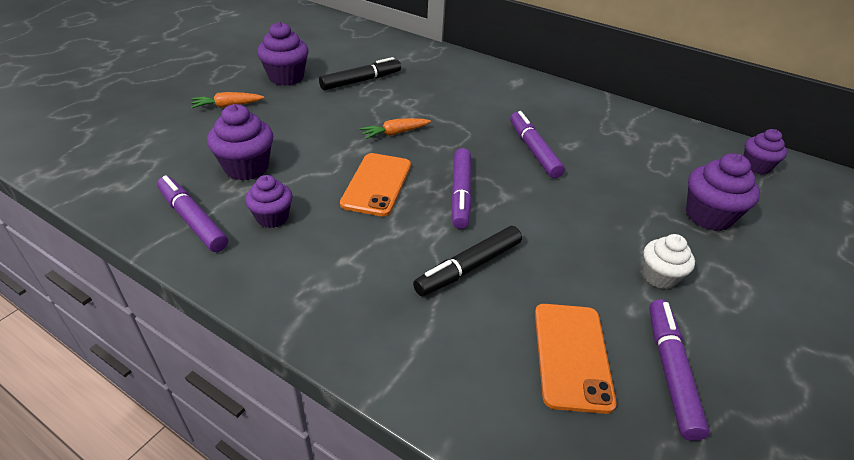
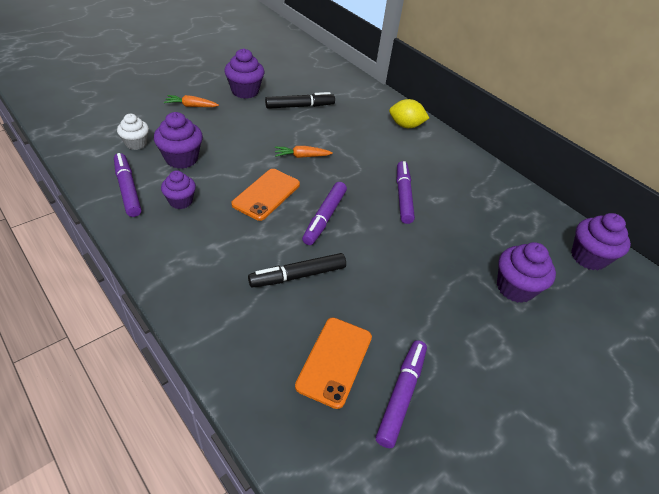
camera: 15 degrees right, 5 degrees up
white cupcake [643,234,695,289] -> white cupcake moved to [117,114,149,150]
purple cupcake [744,129,787,175] -> purple cupcake [571,213,631,270], size x1.52
none -> yellow lemon [389,99,429,128]

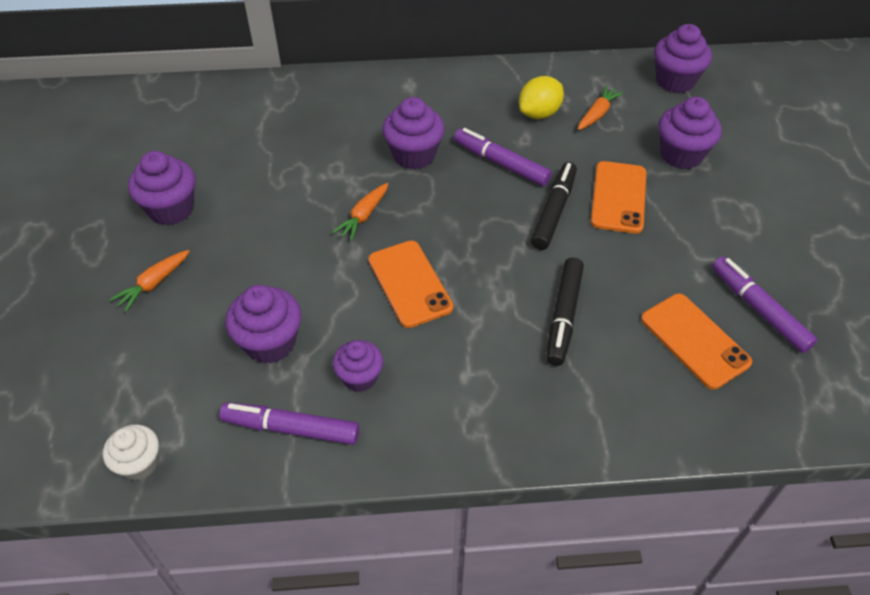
camera: 50 degrees left, 5 degrees up
white cupcake [117,114,149,150] -> white cupcake moved to [103,424,159,480]
black marker [265,92,335,109] -> black marker moved to [531,162,577,250]
purple marker [302,182,347,245] -> none
yellow lemon [389,99,429,128] -> yellow lemon moved to [519,76,564,119]
none -> purple cupcake [382,97,445,170]
none -> orange carrot [578,85,624,130]
none -> orange phone [591,161,646,234]

